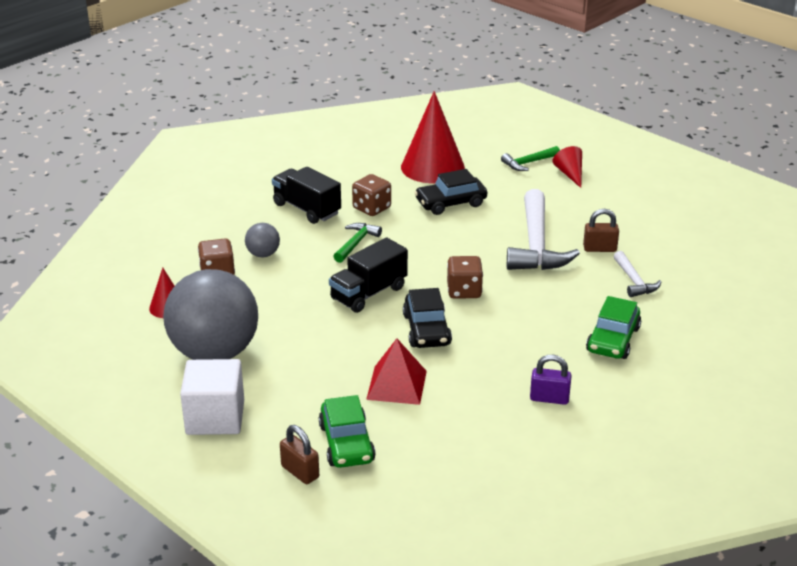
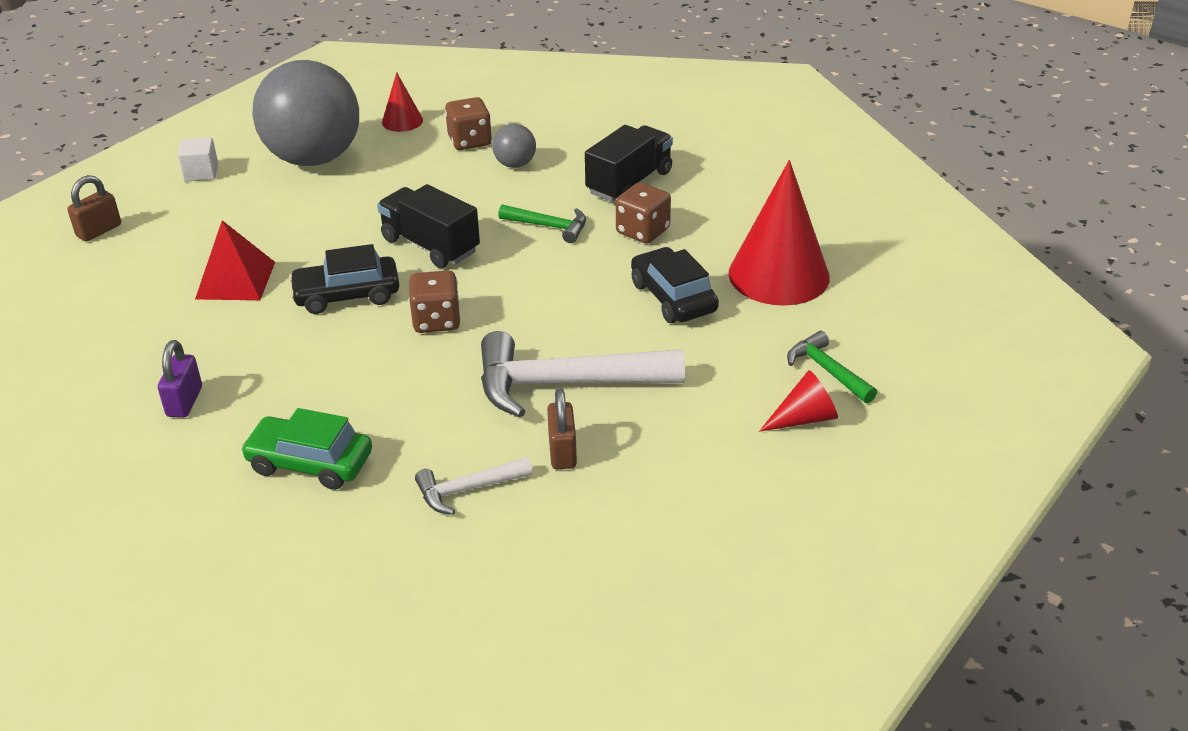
camera: 85 degrees right, 5 degrees up
white cube [180,359,244,435] -> white cube [178,137,218,182], size x0.55
green car [319,395,376,468] -> none

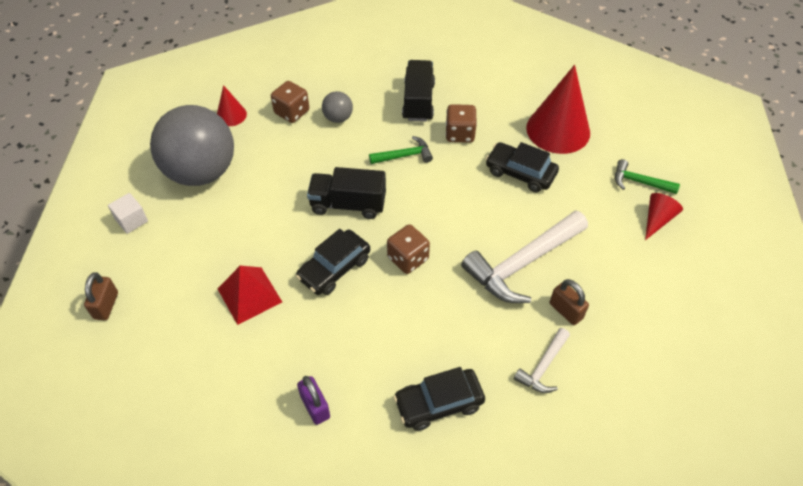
camera: 35 degrees left, 15 degrees up
green car [241,408,372,490] -> black car [394,367,485,431]

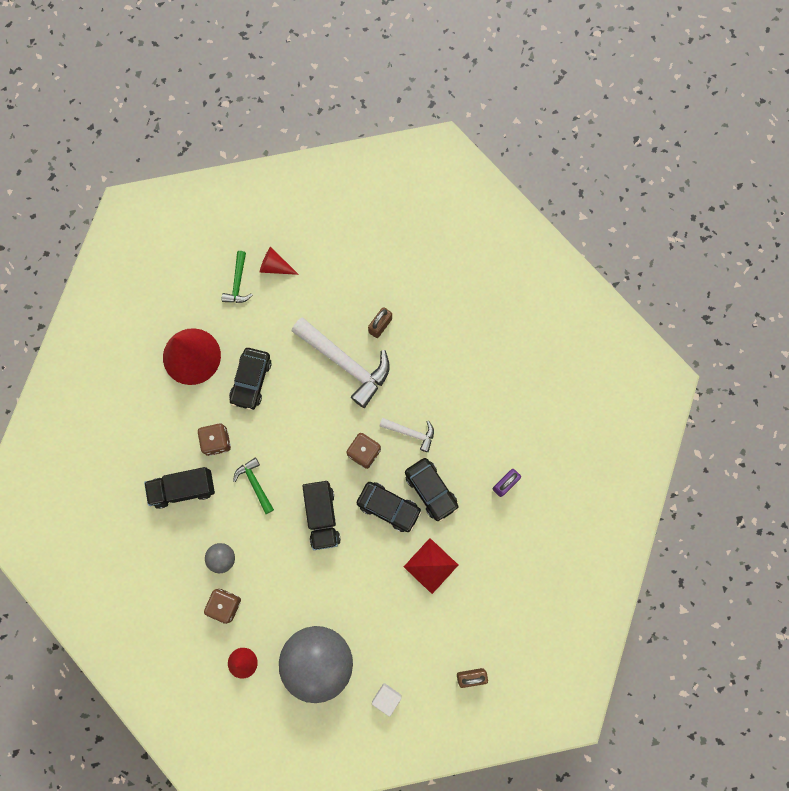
camera: 105 degrees left, 25 degrees up
black car [394,367,485,431] -> black car moved to [405,458,458,522]
white hammer [514,328,570,393] -> white hammer moved to [380,418,434,452]

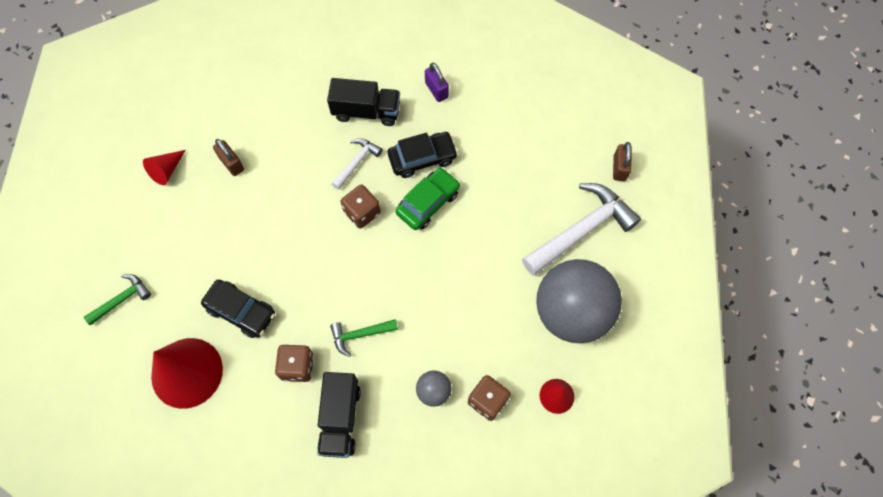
camera: 75 degrees left, 10 degrees down
green hammer [222,251,252,303] -> green hammer turned 60 degrees counterclockwise [84,274,151,325]
red cone [260,247,299,275] -> red cone moved to [143,150,185,185]
white hammer [292,317,390,408] -> white hammer moved to [522,183,641,276]
black truck [302,481,341,550] -> black truck moved to [327,78,400,126]
black car [357,482,422,532] -> green car [395,167,460,230]
white cube [372,683,402,717] -> none
red pyramid [404,538,458,594] -> none

